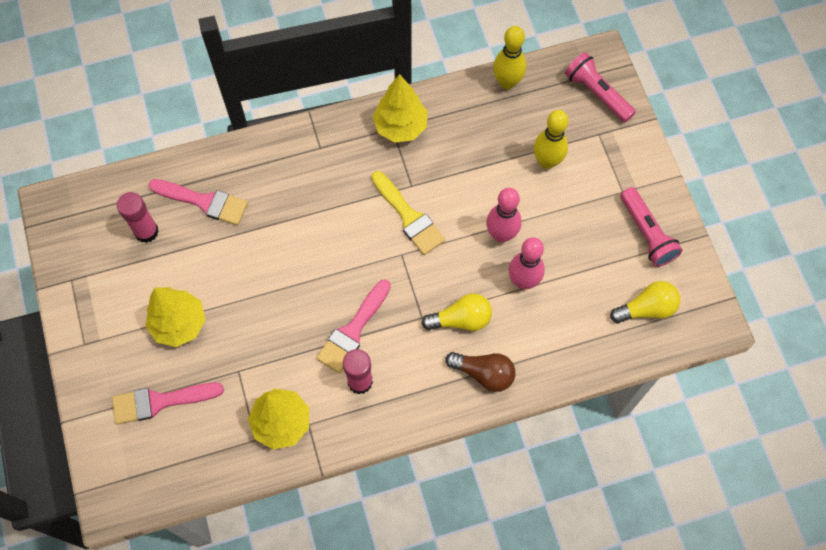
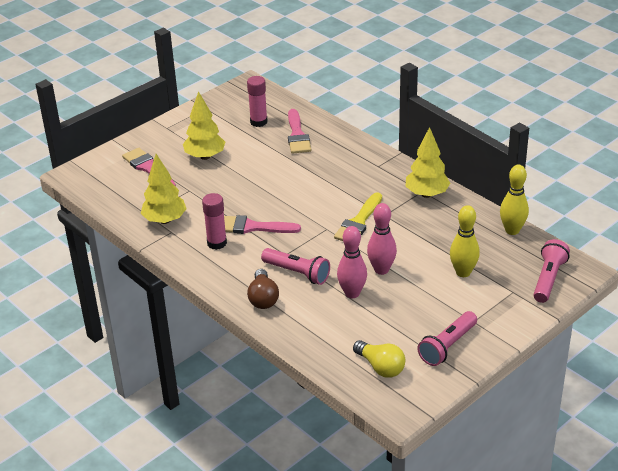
camera: 65 degrees right, 30 degrees down
yellow light bulb [421,293,492,331] -> pink flashlight [261,248,330,285]

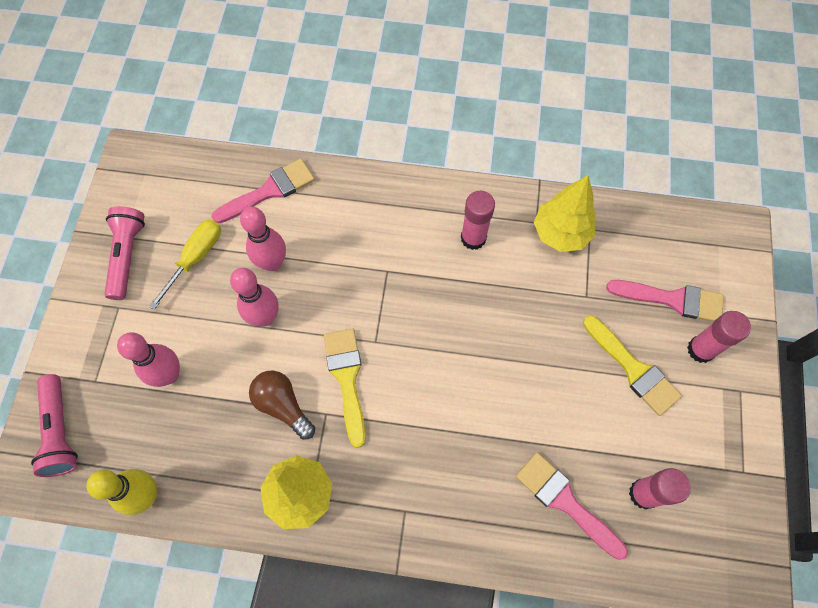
camera: 140 degrees right, 30 degrees up
yellow tree [183,91,225,160] -> yellow brush [583,315,682,416]
pink brush [224,215,301,234] -> pink brush moved to [211,159,315,224]
brown light bulb [247,269,279,309] -> brown light bulb moved to [249,371,315,440]
pink flashlight [261,248,330,285] -> none
yellow light bulb [353,340,405,378] -> none
yellow bowling pin [450,205,480,277] -> pink bowling pin [117,332,180,387]
none -> yellow screwdriver [149,219,221,310]
none -> pink glue stick [687,311,751,363]

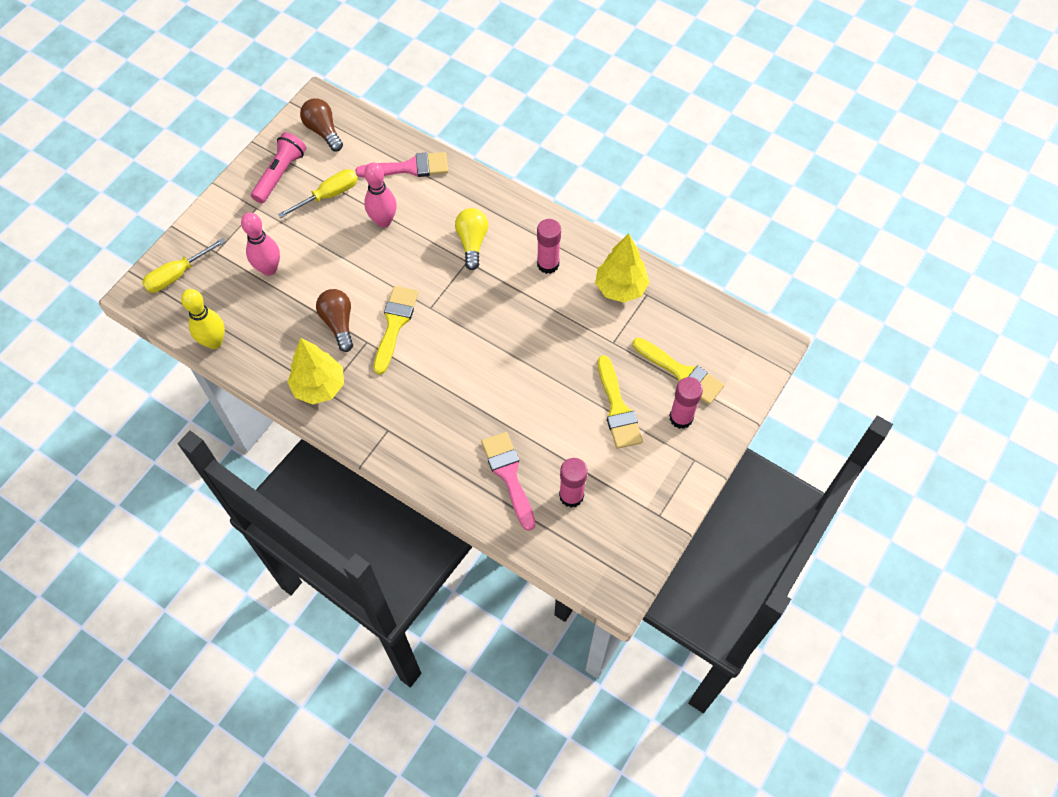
camera: 25 degrees right, 5 degrees down
pink flashlight [31,374,78,477] -> yellow screwdriver [142,238,226,293]
pink bowling pin [230,268,279,327] -> none
pink brush [606,280,724,322] -> yellow brush [633,338,724,405]
none -> brown light bulb [300,98,343,151]
none -> yellow light bulb [455,208,488,270]

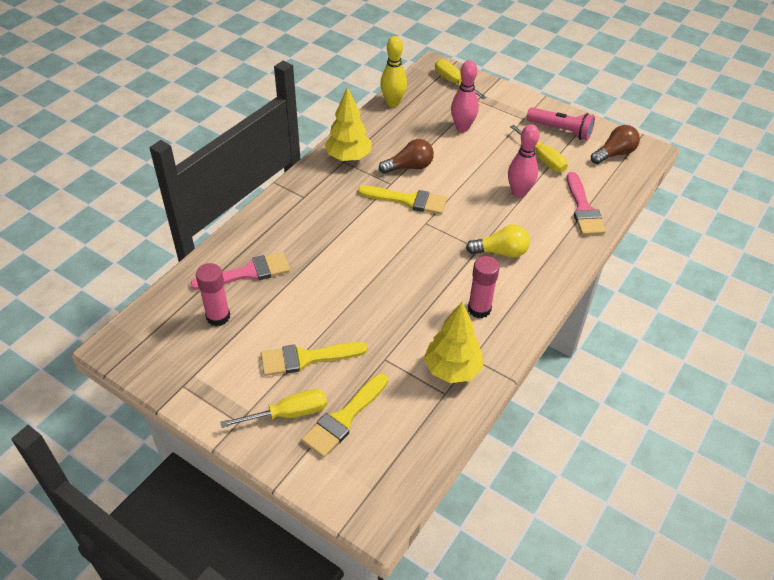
camera: 90 degrees right, 15 degrees down
pink glue stick [669,377,703,429] -> yellow screwdriver [220,389,327,428]

